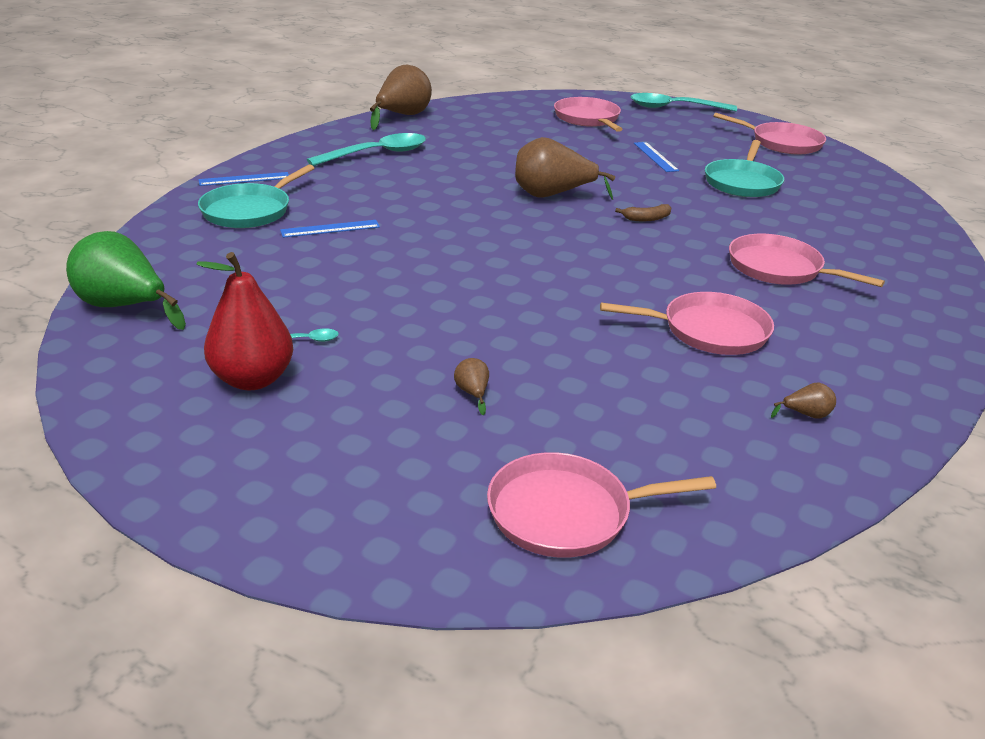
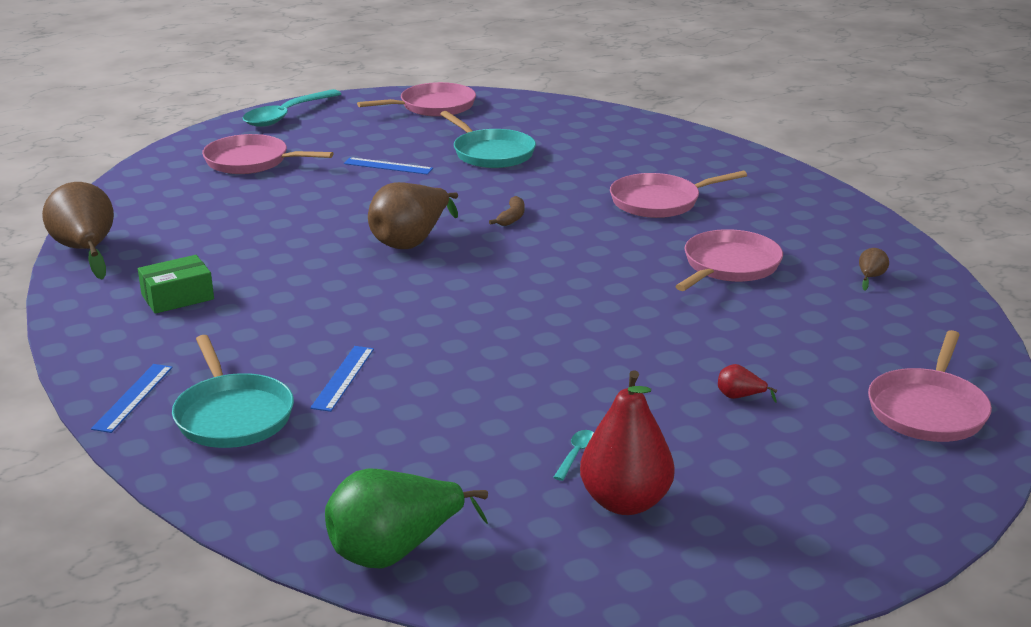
camera: 55 degrees left, 5 degrees down
turquoise spoon [307,133,426,166] -> green box [138,255,214,314]
brown pear [454,358,489,415] -> red pear [718,364,777,403]

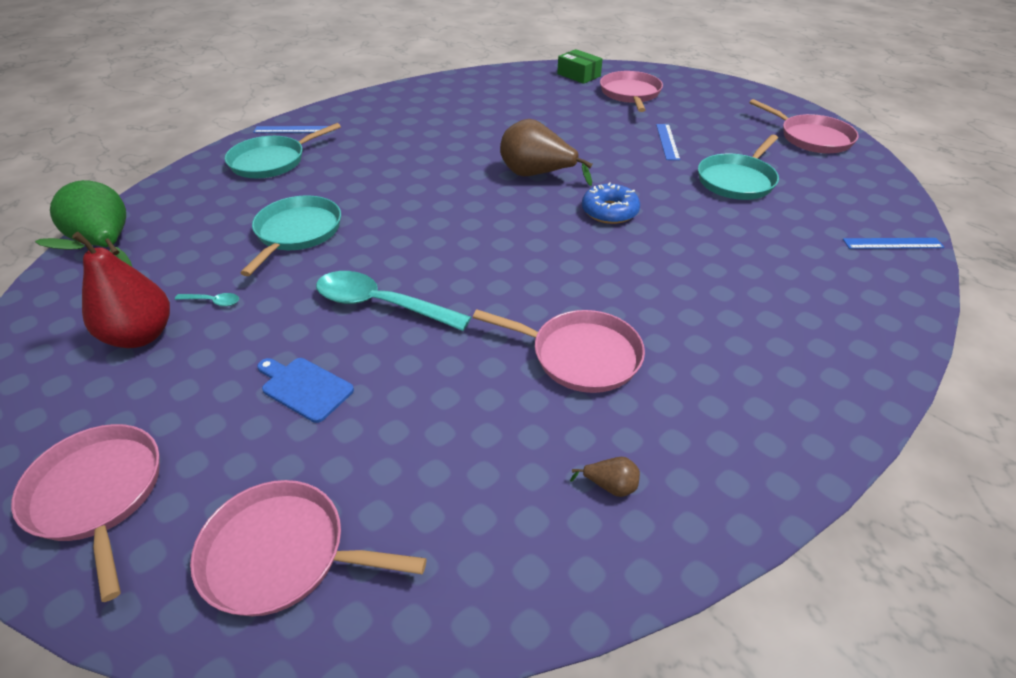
camera: 75 degrees right, 15 degrees up
brown pear [42,182,114,280] -> none
green box [138,255,214,314] -> green box moved to [557,49,603,84]
turquoise spoon [243,89,341,127] -> turquoise spoon moved to [316,271,471,331]
blue ruler [310,346,374,412] -> blue ruler moved to [843,238,944,249]
brown banana [489,196,524,226] -> blue donut [582,182,640,224]
pink pan [610,171,747,218] -> pink pan moved to [11,424,160,602]
red pear [718,364,777,403] -> blue cutting board [257,358,354,423]
none -> turquoise pan [240,196,341,276]

